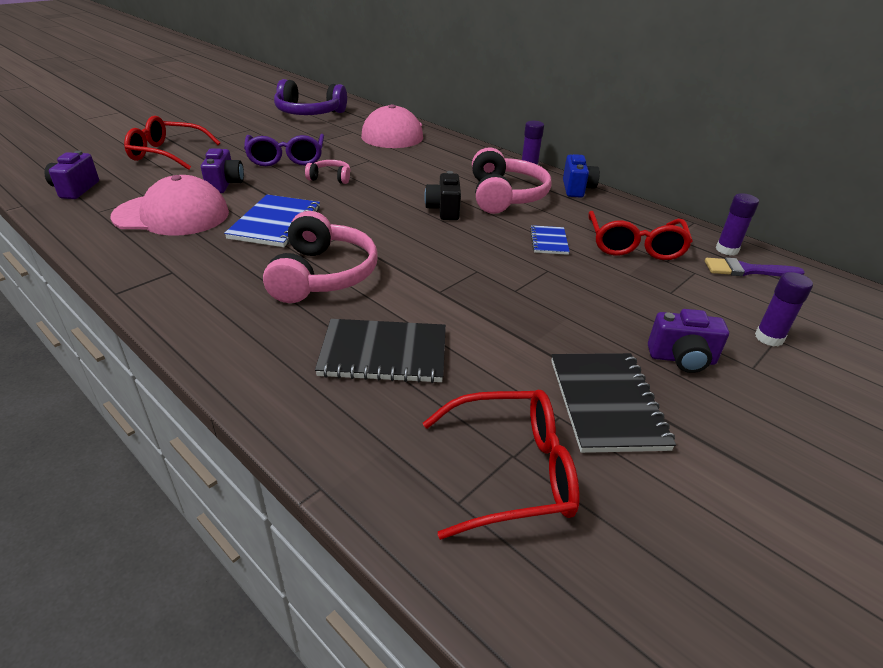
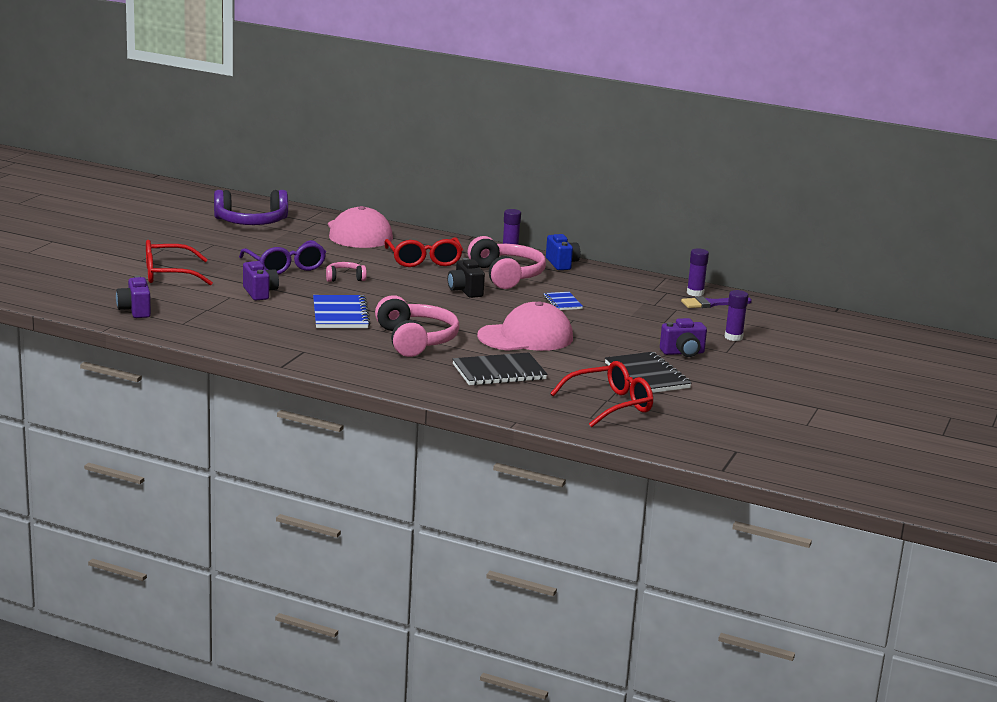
camera: 20 degrees left, 15 degrees down
pink cap [111,175,229,236] -> pink cap moved to [477,301,573,351]
red glasses [588,211,693,260] -> red glasses moved to [384,237,463,267]

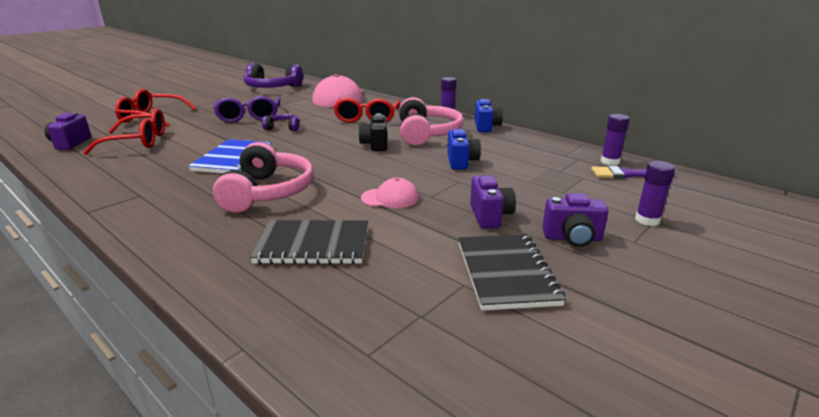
camera: 20 degrees right, 5 degrees up
purple camera [243,261,279,300] -> purple camera moved to [470,175,516,229]
pink headphones [326,262,367,282] -> purple headphones [262,114,300,131]
pink cap [477,301,573,351] -> pink cap [361,178,419,208], size x0.52
blue notebook [544,292,583,310] -> blue camera [447,129,481,170]
red glasses [550,361,653,428] -> red glasses moved to [83,108,165,155]

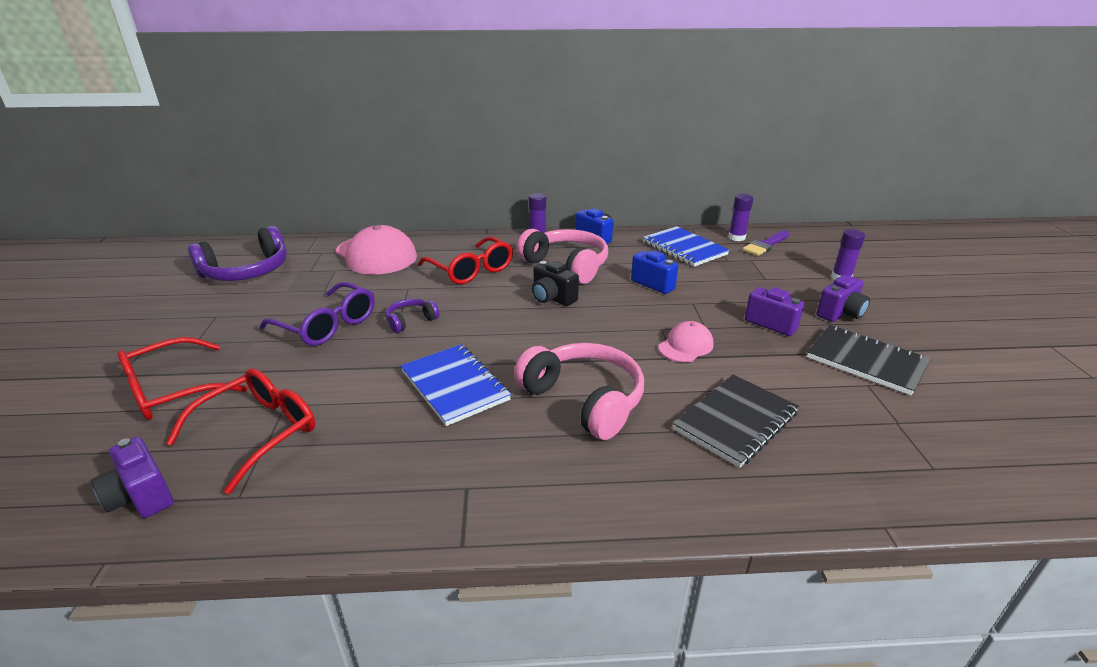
camera: 45 degrees left, 5 degrees up
none -> blue notebook [643,226,729,267]

